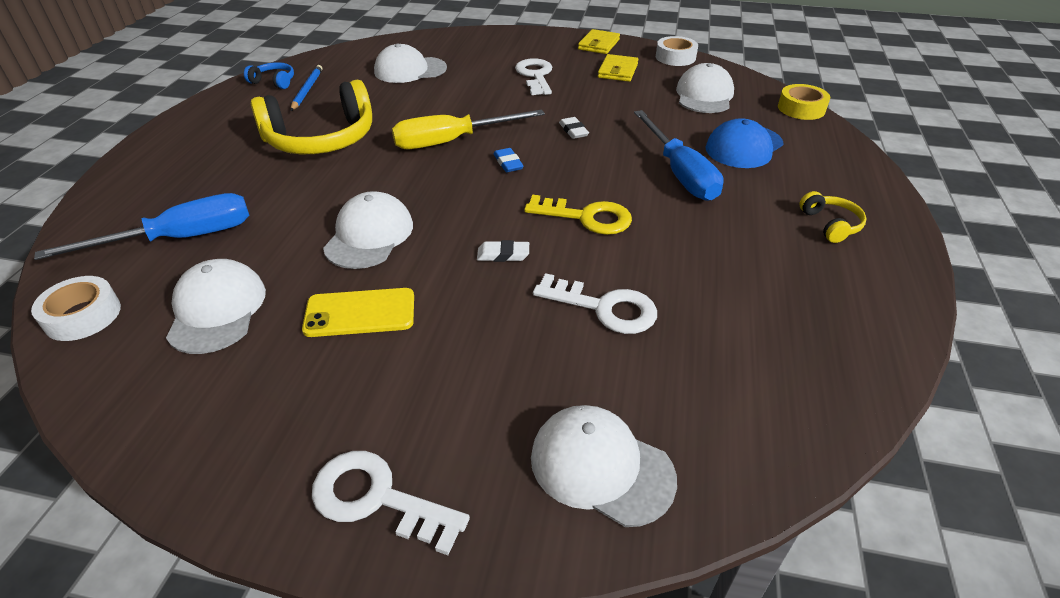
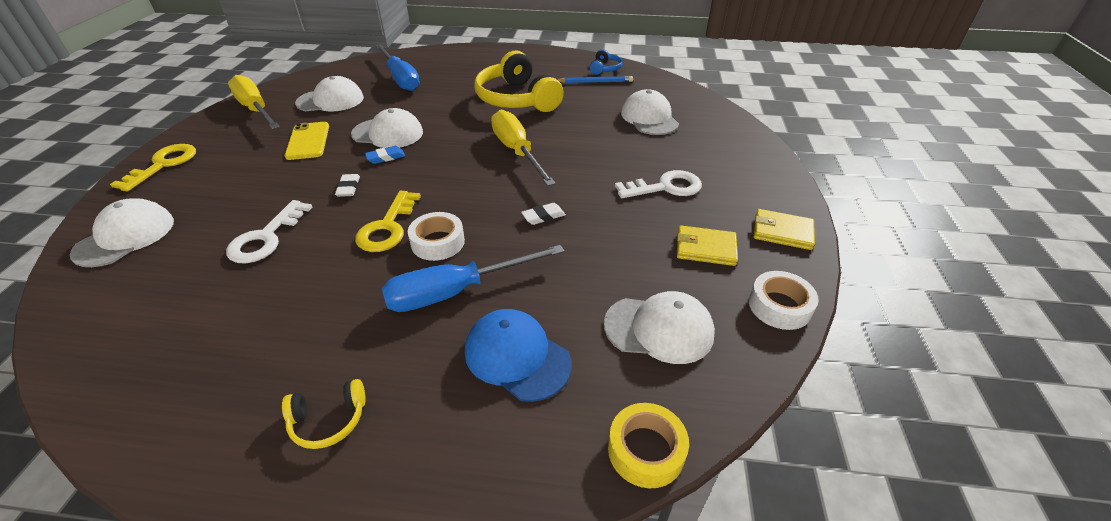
camera: 85 degrees right, 0 degrees up
white tape [31,276,121,341] -> white tape moved to [408,212,465,261]
white key [312,451,470,555] -> yellow key [110,144,196,192]
blue eraser [494,148,524,172] -> blue eraser moved to [365,146,405,164]
none -> yellow screwdriver [228,75,280,130]

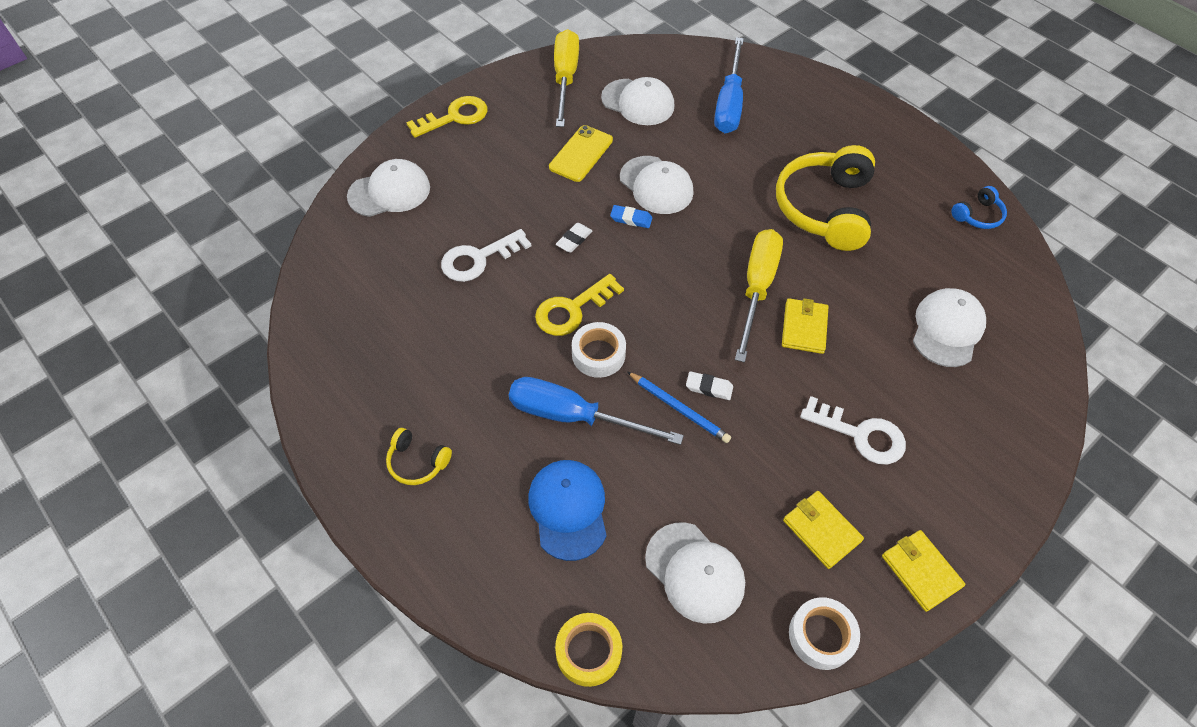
camera: 40 degrees right, 15 degrees up
blue pencil [557,76,633,83] -> blue pencil moved to [628,372,731,443]
none -> yellow wallet [782,298,828,354]

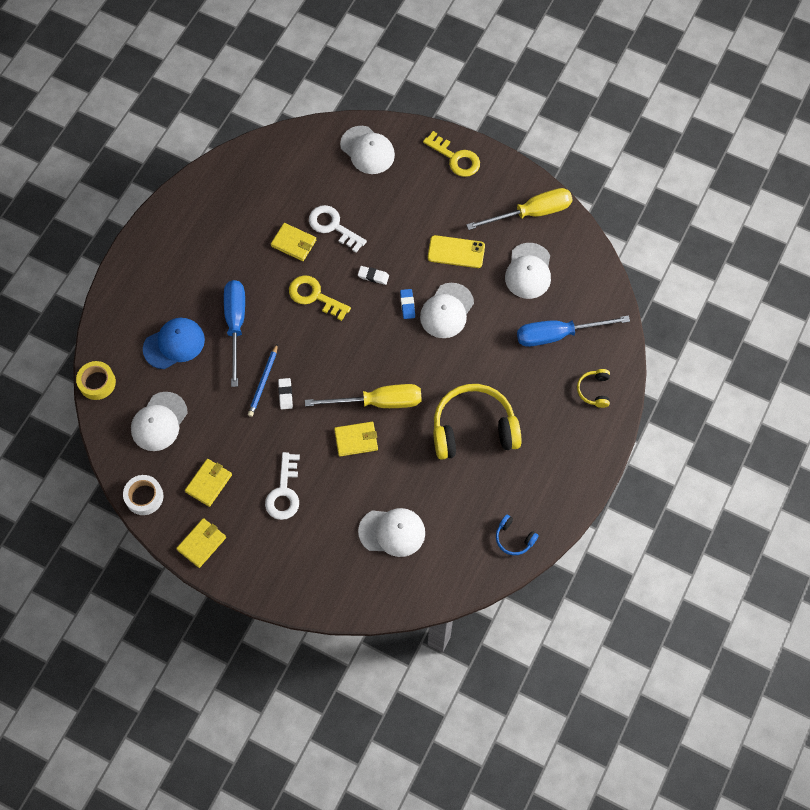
camera: 70 degrees right, 10 degrees up
yellow headphones [386,428,452,485] -> yellow headphones moved to [577,369,610,408]
white tape [572,322,626,378] -> none
none -> yellow wallet [271,223,317,261]

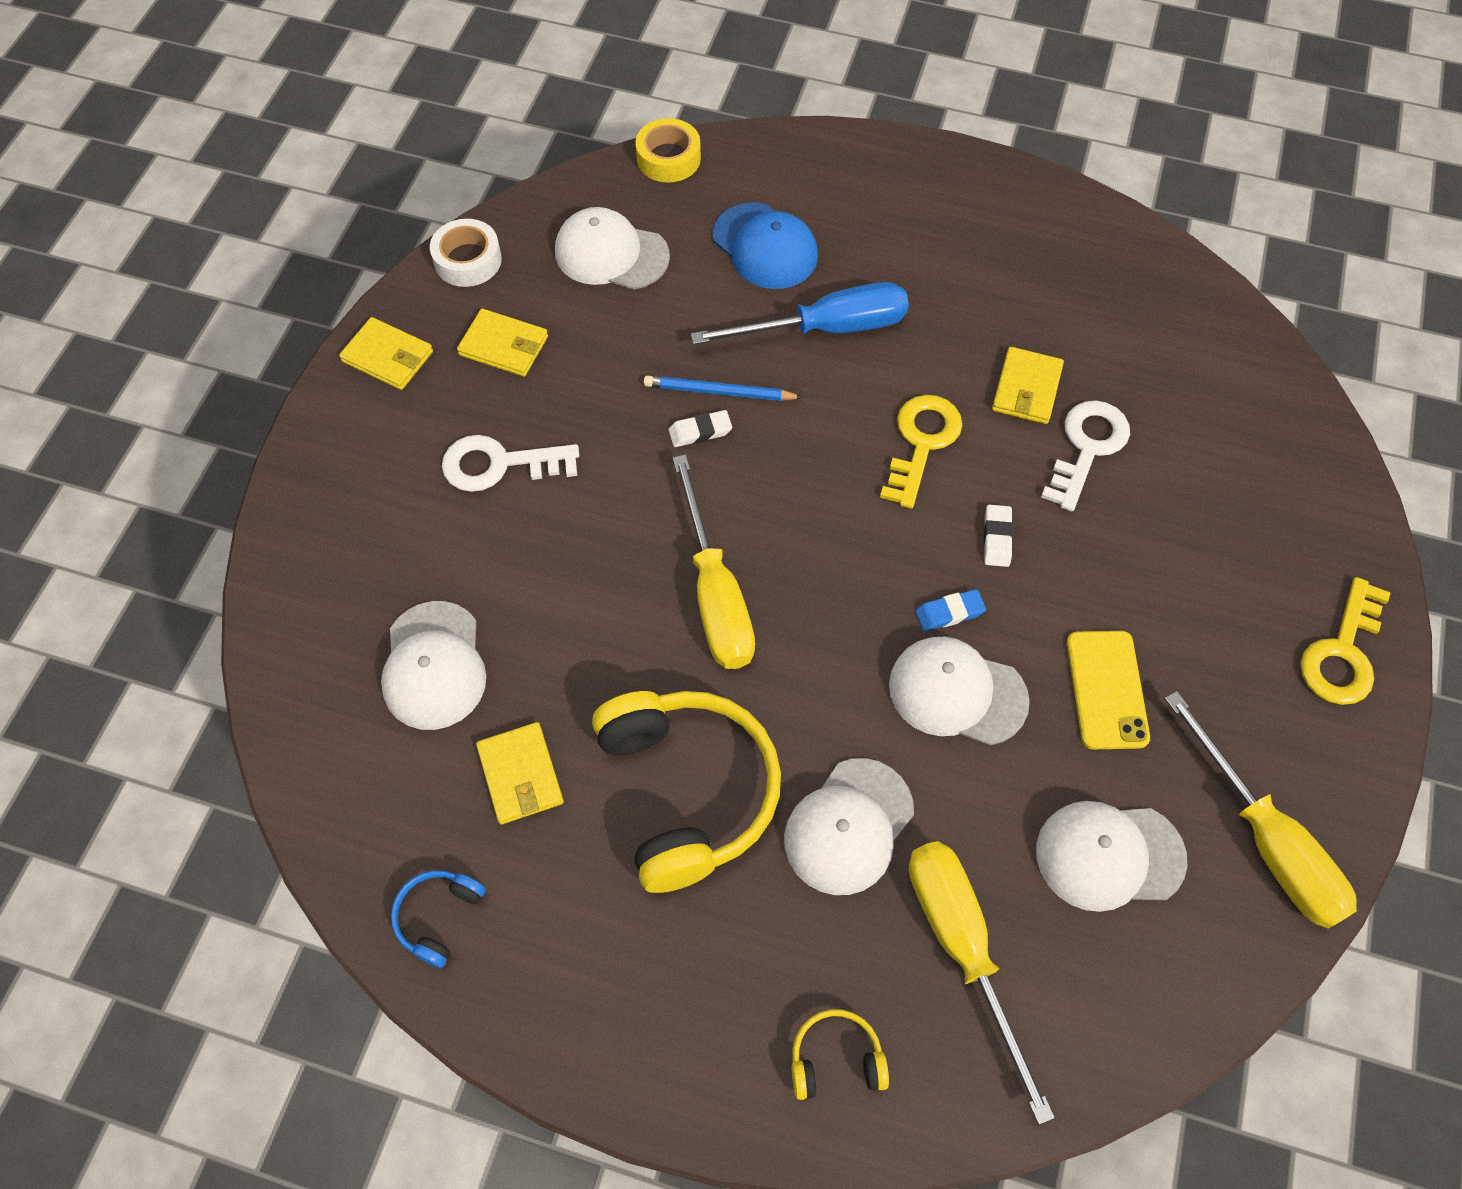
camera: 80 degrees right, 5 degrees down
yellow wallet [334,422,378,456] -> yellow wallet moved to [476,722,564,824]
white cap [340,126,395,174] -> white cap moved to [784,758,914,895]
blue screwdriver [517,315,630,347] -> yellow screwdriver [909,841,1055,1125]

